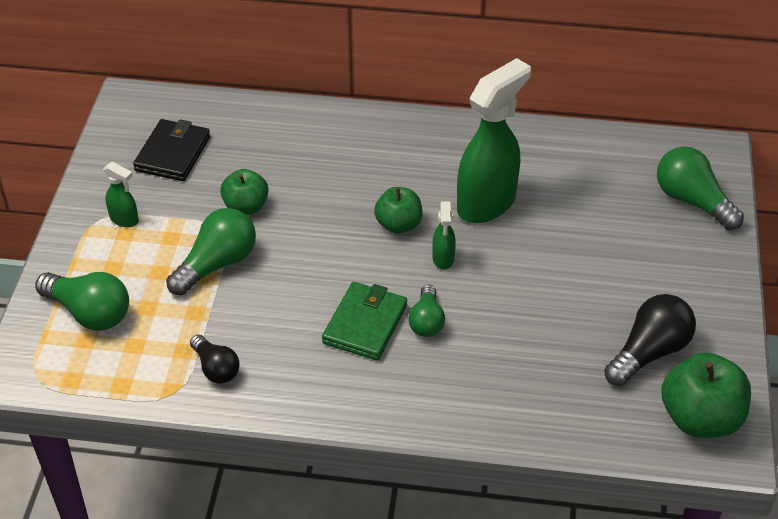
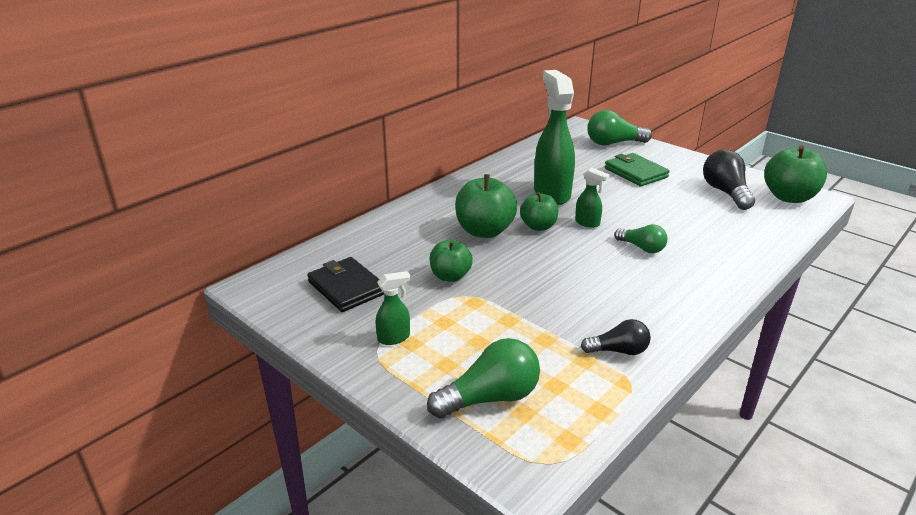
camera: 55 degrees left, 15 degrees down
green light bulb [166,208,256,296] -> none
green wallet [322,282,407,361] -> green wallet moved to [605,153,670,187]
none -> green apple [455,174,517,238]

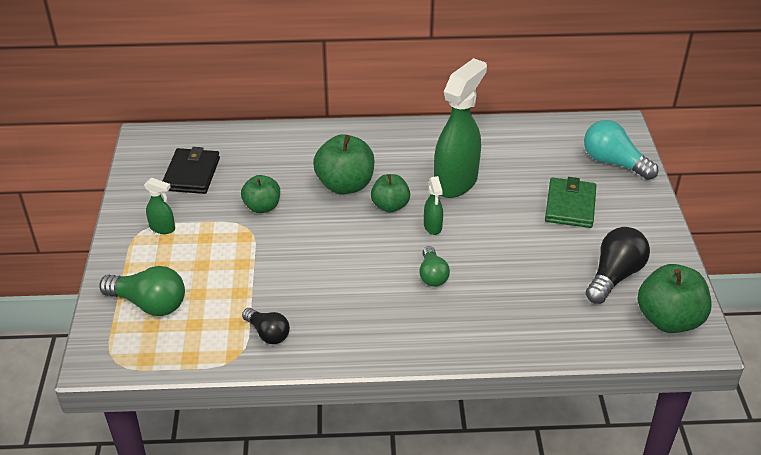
camera: 45 degrees right, 10 degrees up
green light bulb [587,110,652,145] -> turquoise light bulb [584,120,658,180]

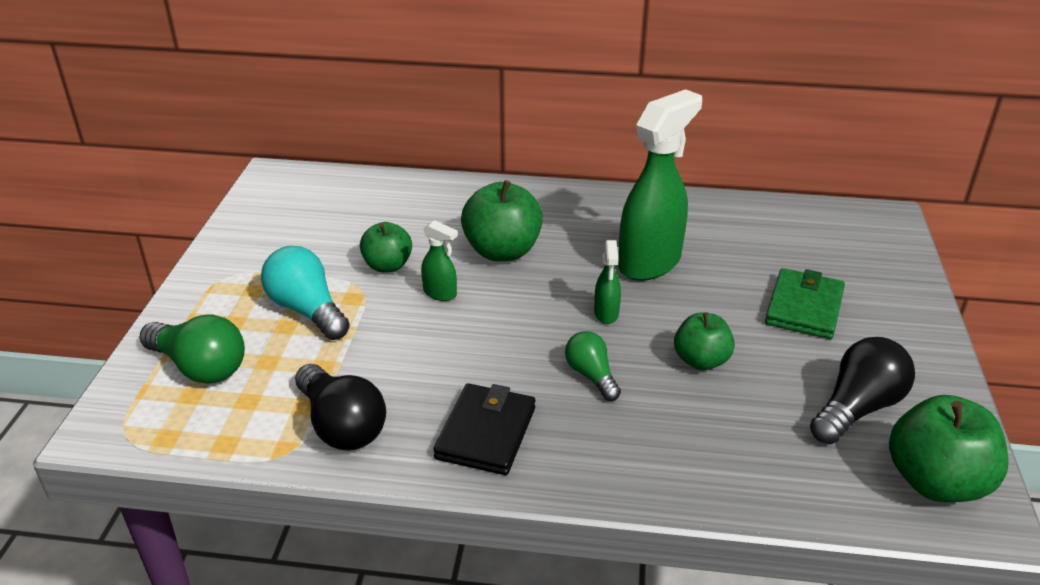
camera: 10 degrees right, 5 degrees down
green spray bottle [144,178,175,234] -> green spray bottle moved to [421,220,458,301]
black wallet [163,147,220,194] -> black wallet moved to [433,383,535,475]
black light bulb [242,308,290,344] -> black light bulb [295,364,386,451], size x1.60
green apple [371,174,410,212] -> green apple moved to [674,312,735,370]
green light bulb [419,246,450,287] -> green light bulb turned 150 degrees clockwise [565,331,621,401]
turquoise light bulb [584,120,658,180] -> turquoise light bulb moved to [261,246,350,340]

